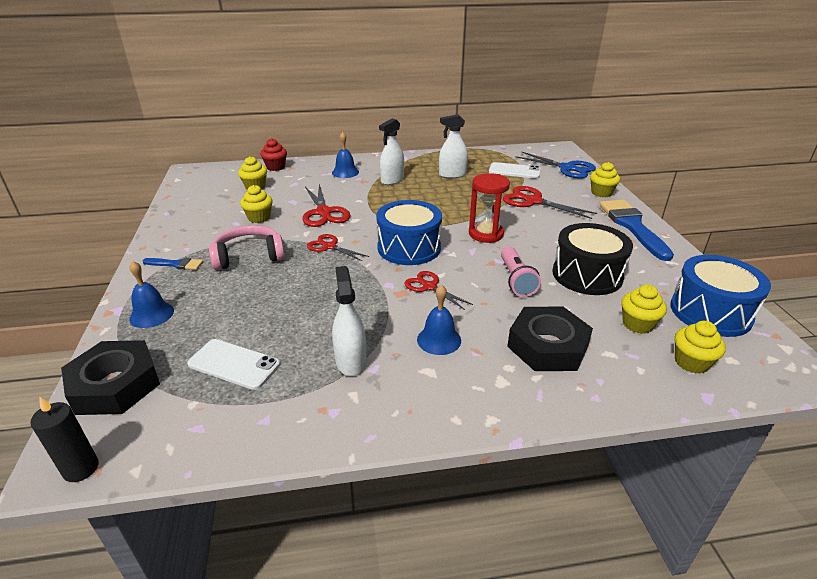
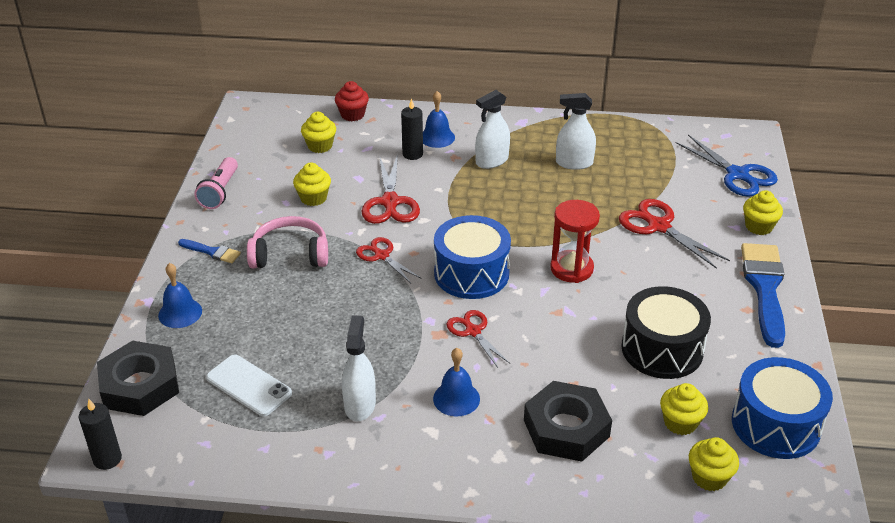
camera: 15 degrees right, 5 degrees up
white phone [489,162,541,179] -> none
pink flashlight [501,247,541,297] -> pink flashlight moved to [194,157,238,209]
none -> black candle [401,98,423,160]

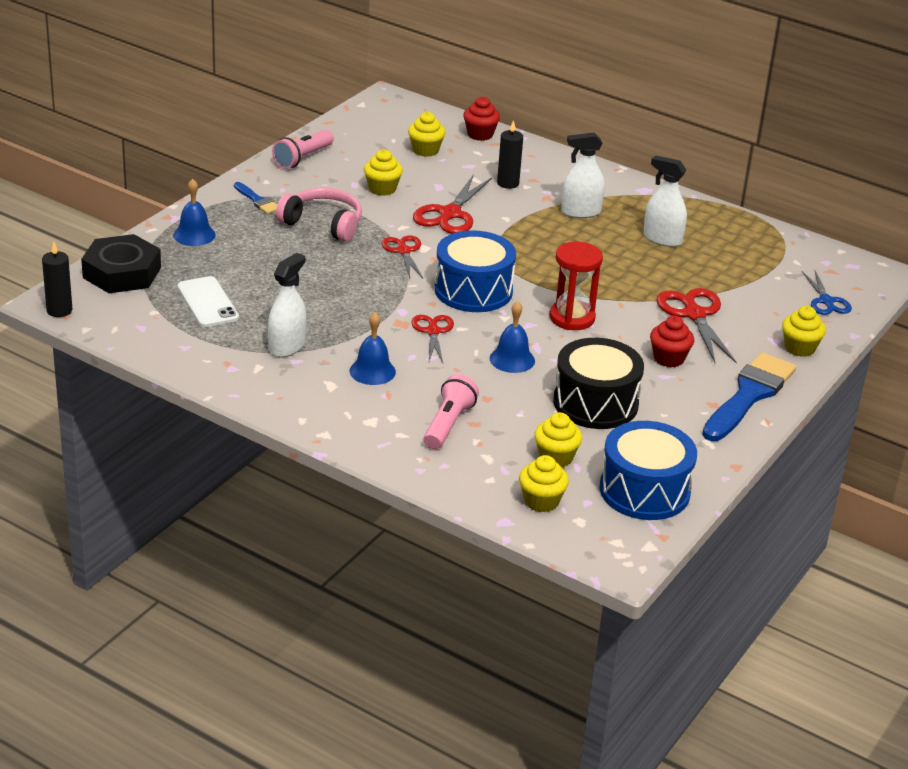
camera: 25 degrees right, 5 degrees down
blue bell [423,91,455,148] -> blue bell moved to [490,301,535,373]
black nut [524,381,612,462] -> pink flashlight [424,374,479,449]
blue scissors [676,135,778,197] -> blue scissors [802,271,852,315], size x0.64
none -> red cupcake [650,316,694,367]

